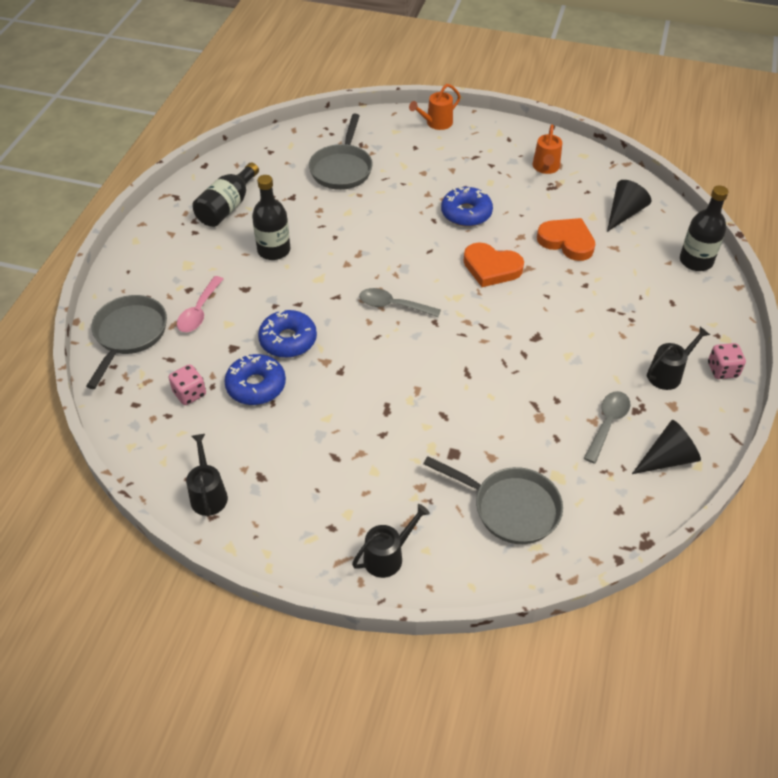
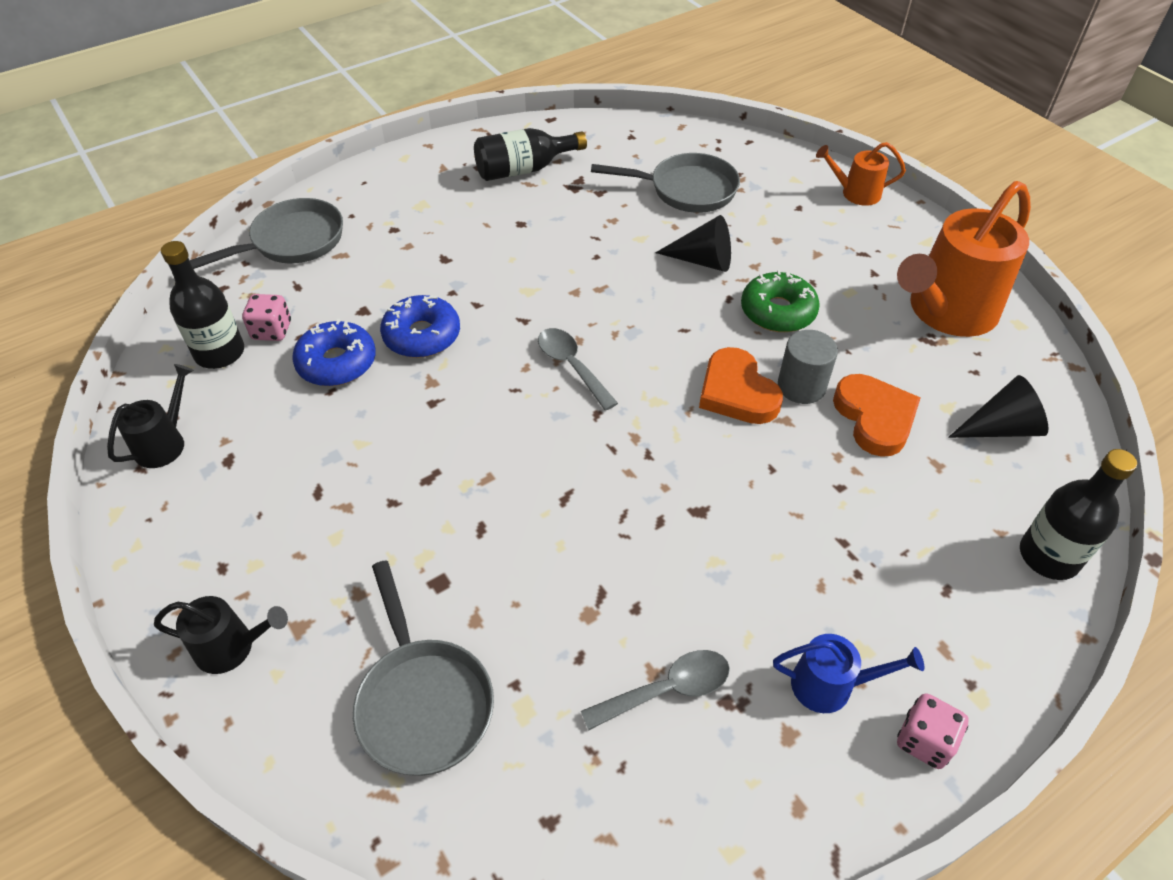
camera: 40 degrees right, 0 degrees up
pink spoon [177,276,223,332] -> none
black bottle [252,175,291,260] -> black bottle moved to [161,241,244,369]
grey pan [309,114,373,190] -> grey pan turned 135 degrees counterclockwise [591,153,740,213]
blue donut [441,187,493,227] -> green donut [741,270,820,332]
orange watering can [533,124,562,174] -> orange watering can [897,181,1031,337], size x2.05
black cone [632,420,701,474] -> black cone moved to [655,215,731,272]
black watering can [647,327,710,390] -> blue watering can [773,634,924,713]
none -> grey cylinder [778,330,838,404]

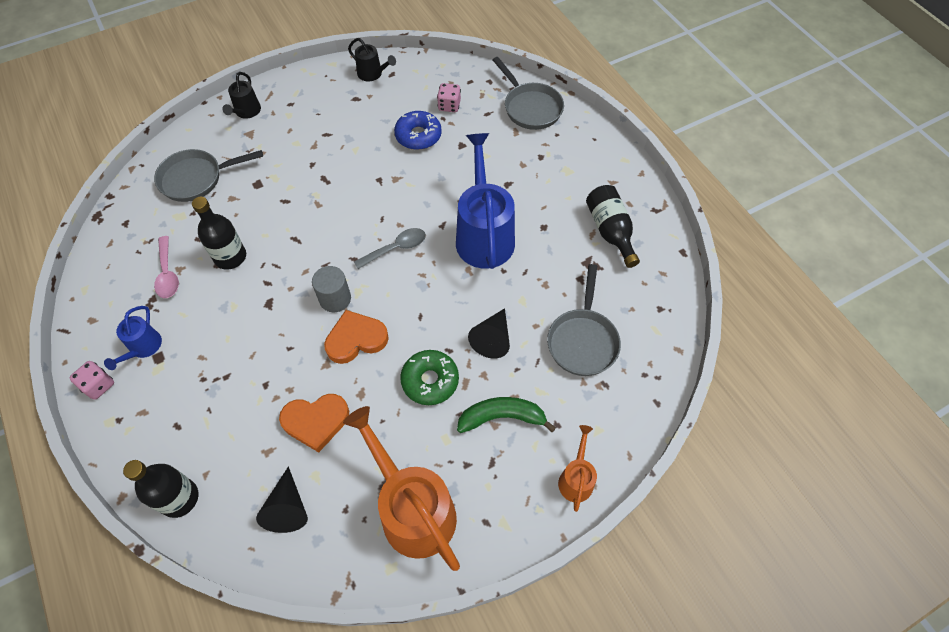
camera: 95 degrees right, 10 degrees up
black bottle [161,241,244,369] -> black bottle moved to [192,197,246,270]
blue donut [380,295,460,358] -> none
grey spoon [581,650,730,730] -> pink spoon [154,236,179,298]
grey cylinder [778,330,838,404] -> grey cylinder moved to [312,266,351,313]
none -> blue watering can [456,133,515,269]
none -> green banana [457,397,556,433]

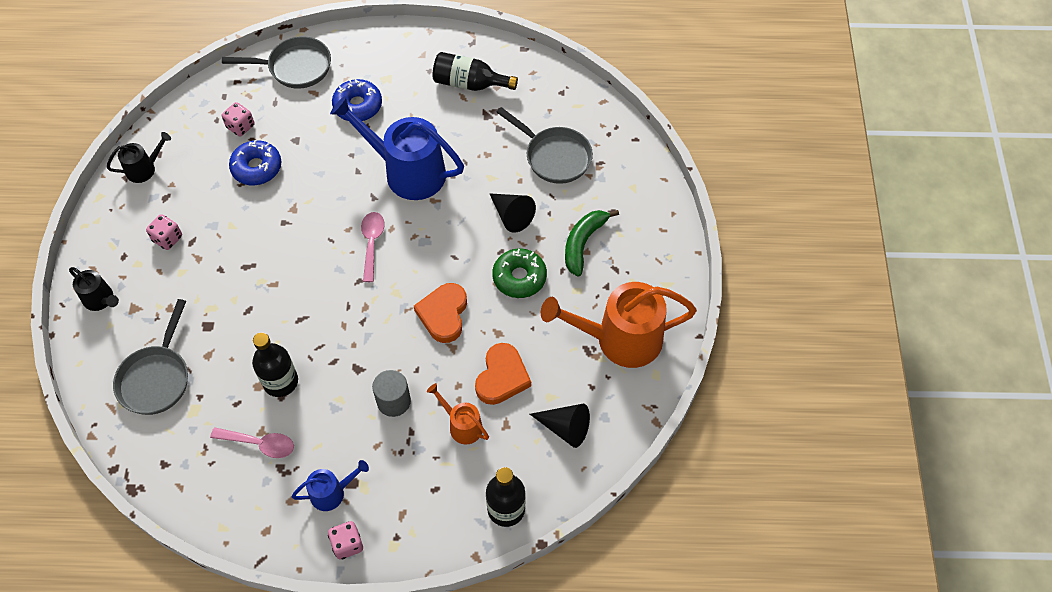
camera: 60 degrees left, 0 degrees up
blue watering can [104,306,162,370] -> blue watering can turned 60 degrees counterclockwise [291,460,369,511]
grey cylinder [312,266,351,313] -> grey cylinder moved to [372,370,411,417]
grey spoon [354,228,426,269] -> pink spoon [361,212,385,282]
orange watering can [558,425,597,512] -> orange watering can moved to [427,383,489,445]
none -> pink dice [146,214,182,250]
none -> blue donut [332,79,382,121]

